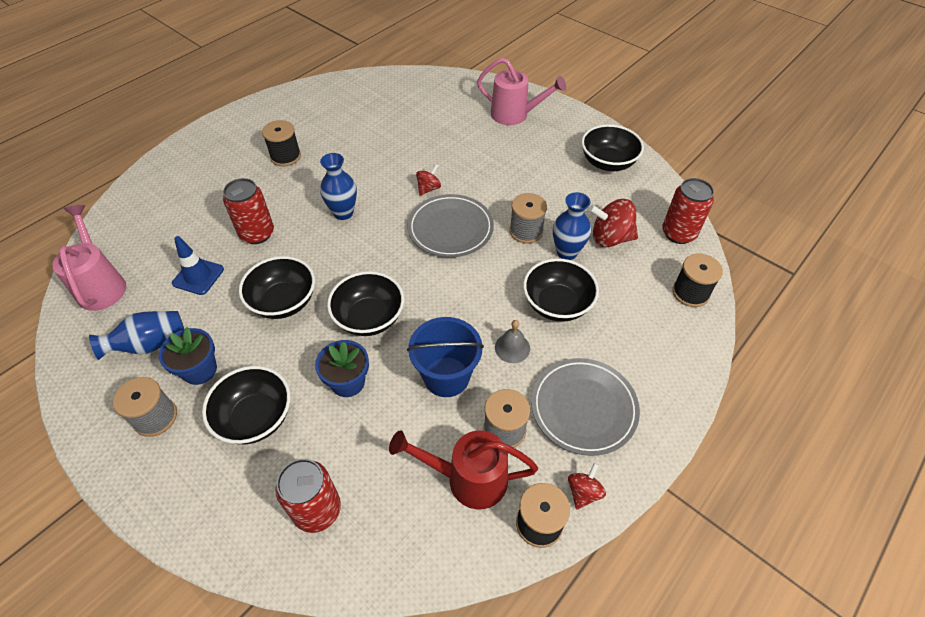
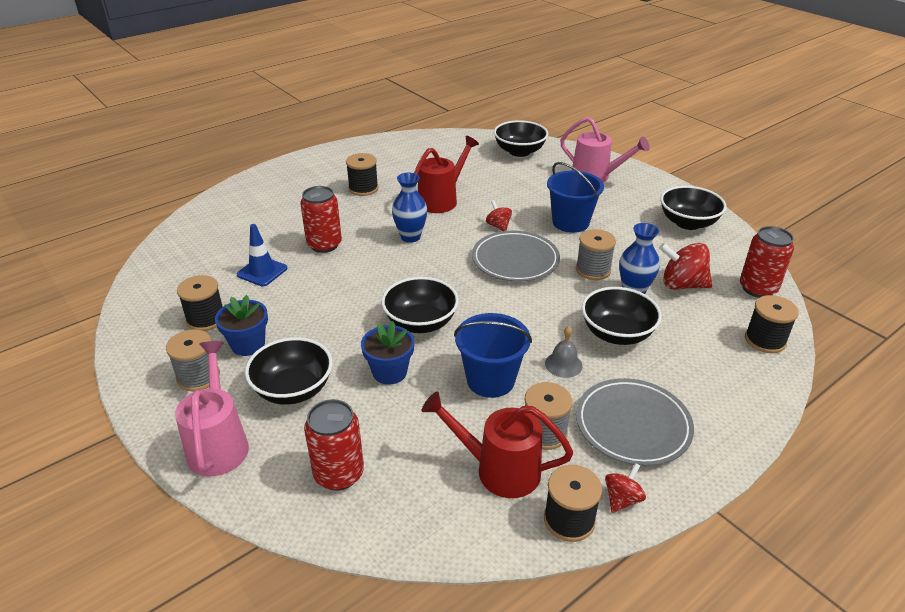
camera: 10 degrees right, 15 degrees down
pink watering can [53,205,126,311] -> pink watering can moved to [175,341,249,476]
blue vase [89,311,184,360] -> black spool [177,275,223,331]
black bowl [239,256,315,319] -> black bowl moved to [494,120,548,157]
red spinning top [416,164,441,196] -> red spinning top turned 75 degrees counterclockwise [486,200,512,231]
none -> red watering can [414,136,479,213]
none -> blue bucket [547,162,604,233]

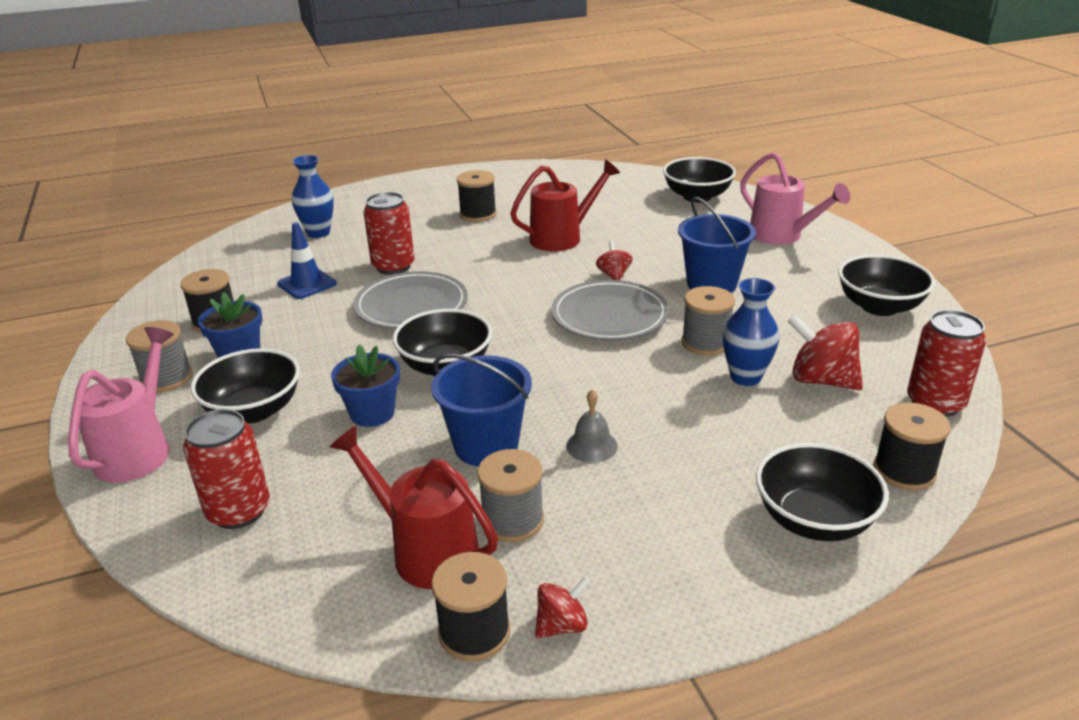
camera: 20 degrees right, 5 degrees down
blue vase [392,173,427,243] -> blue vase moved to [292,155,334,238]
grey plate [576,378,694,466] -> grey plate moved to [354,271,468,329]
black bowl [582,287,662,345] -> black bowl moved to [756,443,889,541]

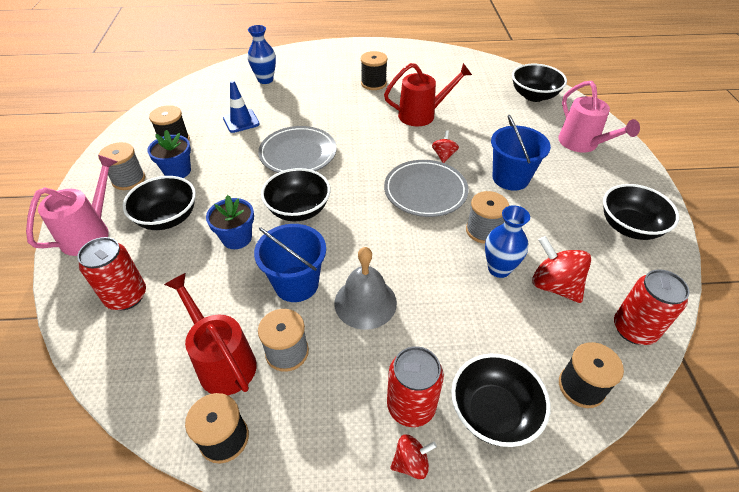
camera: 15 degrees right, 15 degrees up
red can [363,192,414,275] -> red can moved to [387,346,444,427]
red spinning top [535,576,591,638] -> red spinning top moved to [390,435,437,479]
grey bell [566,389,618,463] -> grey bell [334,247,397,330], size x1.72

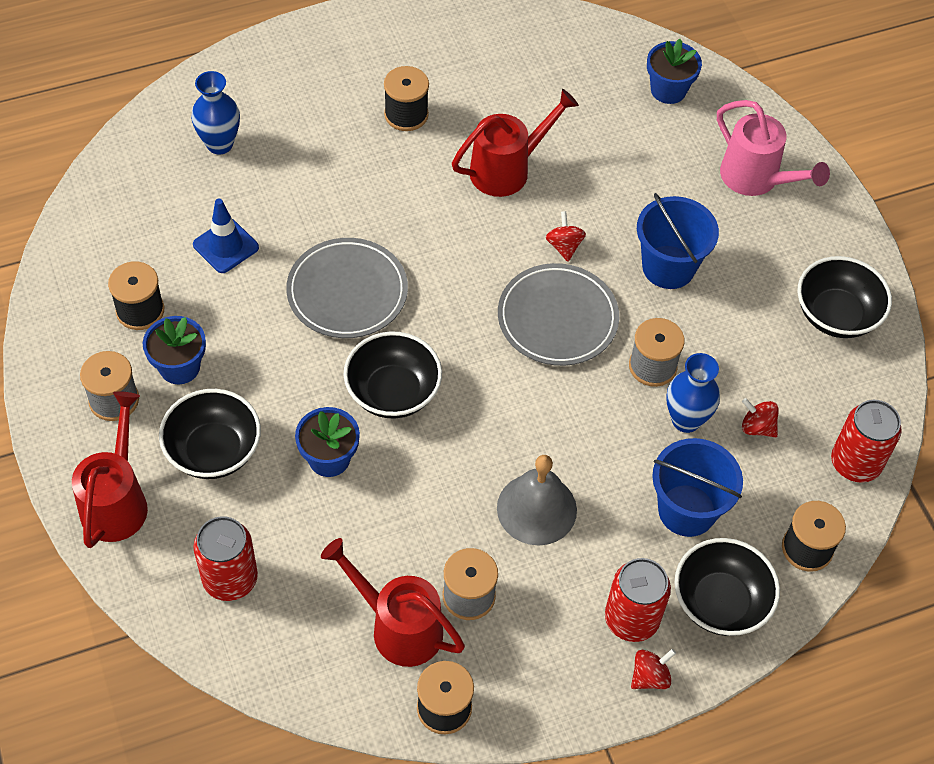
camera: 20 degrees left, 10 degrees up
pink watering can [26,155,118,256] -> red watering can [72,391,148,548]
blue bucket [254,224,326,302] -> blue bucket moved to [652,438,743,537]
black bowl [512,64,567,102] -> blue flower pot [647,39,702,104]
red spinning top [532,236,591,303] -> red spinning top [742,398,779,437], size x0.57

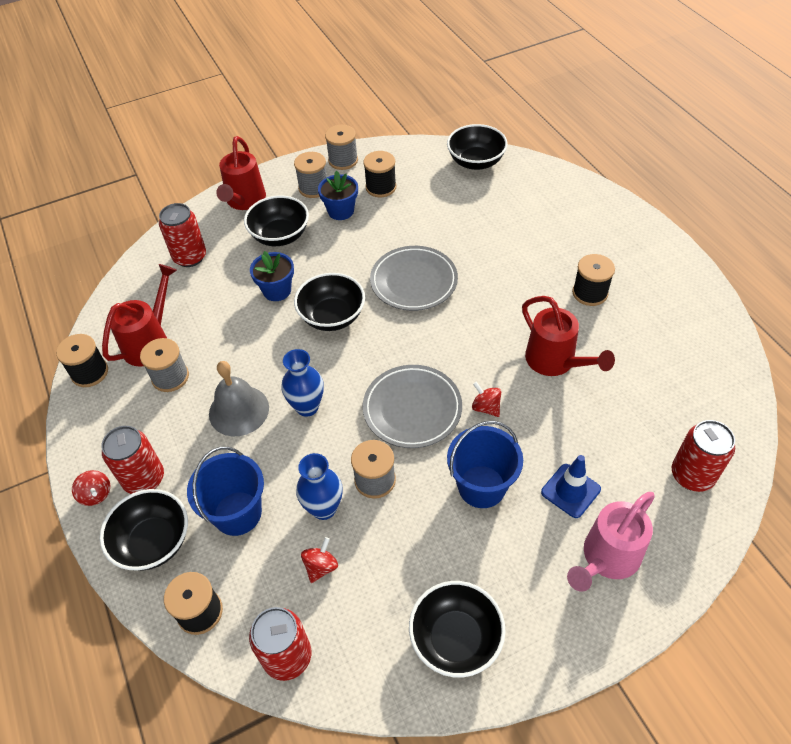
camera: 90 degrees right, 5 degrees down
red watering can [72,391,148,548] -> red watering can turned 90 degrees clockwise [216,136,266,210]
blue vase [191,71,240,154] -> blue vase moved to [282,349,324,417]
blue traffic cone [193,199,259,273] -> blue traffic cone moved to [541,455,601,518]
red spinning top [546,211,586,262] -> red spinning top turned 120 degrees counterclockwise [472,381,501,417]
blue flower pot [647,39,702,104] -> red can [672,420,735,492]
none -> grey spool [325,125,358,170]
none -> black bowl [447,124,508,170]

